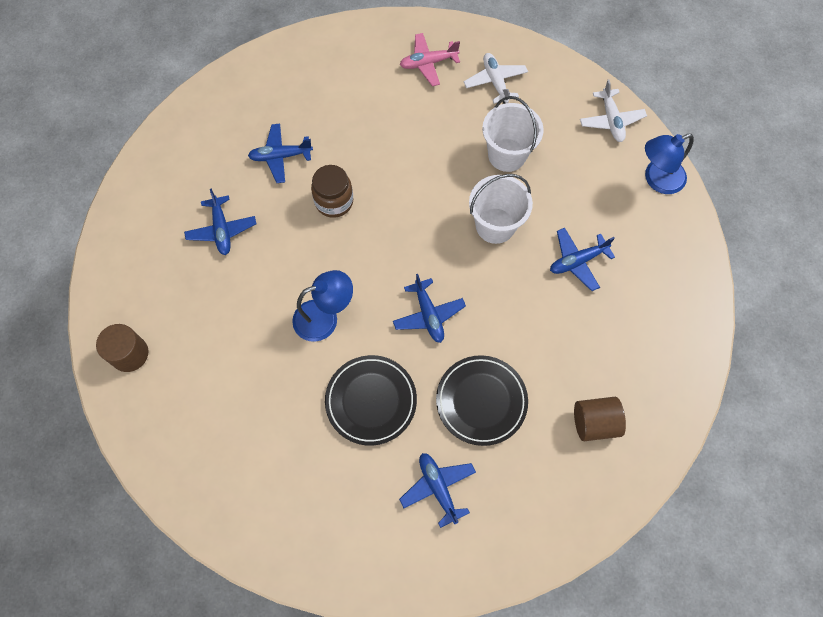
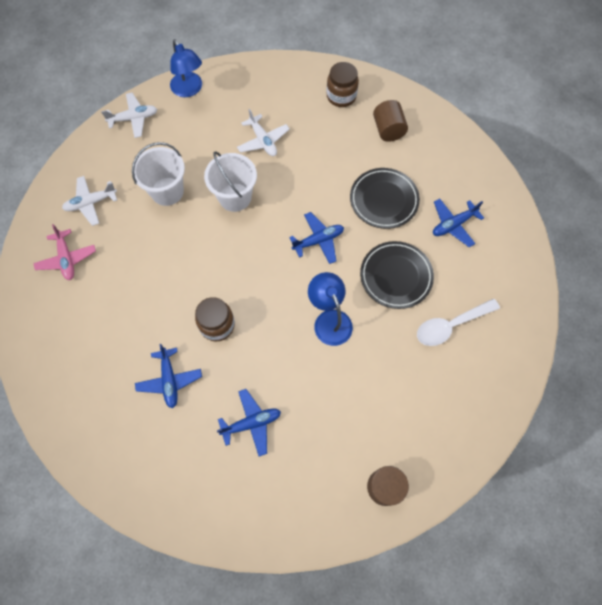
camera: 95 degrees left, 0 degrees up
blue plane [550,228,615,291] -> white plane [237,109,290,156]
none -> brown jar [326,62,359,107]
none -> white spoon [417,299,500,346]

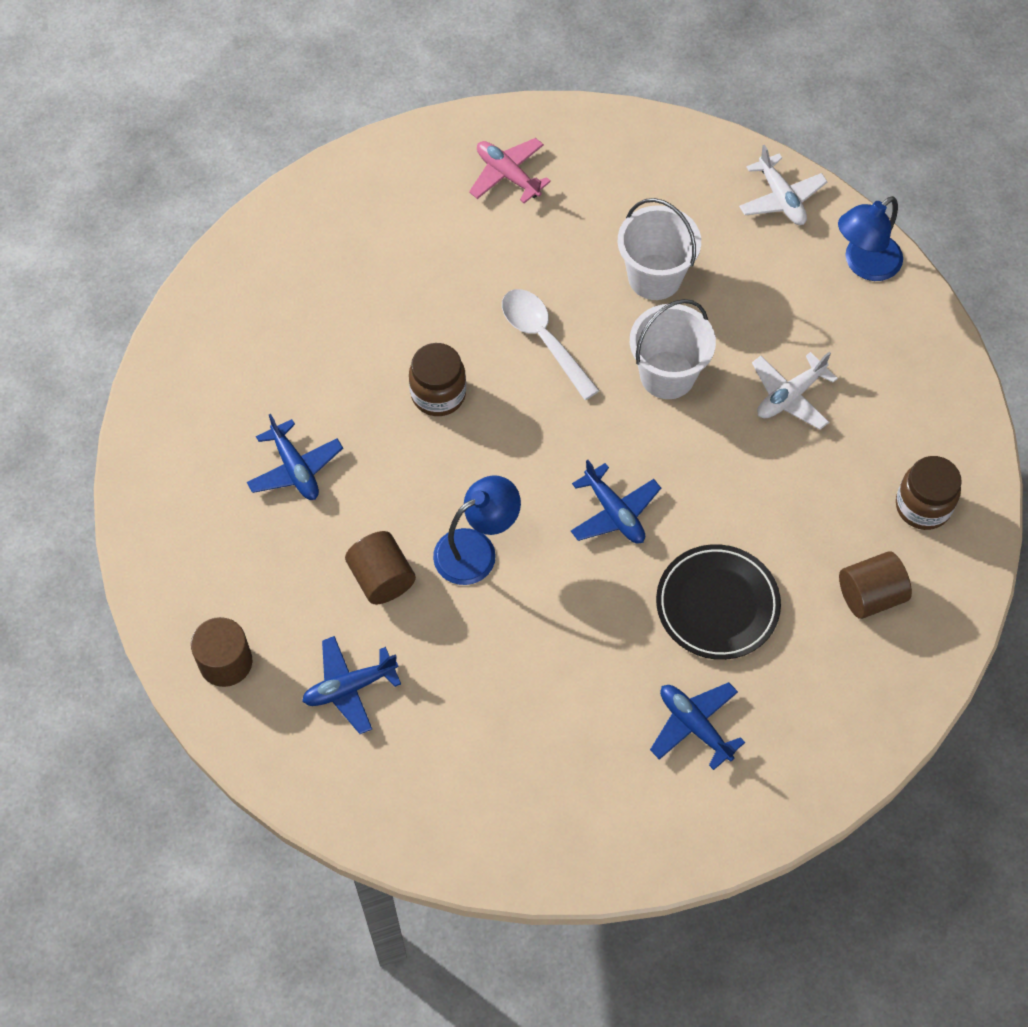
camera: 80 degrees right, 5 degrees down
pink plane [33,224,96,280] -> pink plane turned 75 degrees clockwise [469,138,551,203]
white plane [62,176,117,226] -> none
blue plane [135,344,202,409] -> blue plane moved to [302,636,401,734]
black plate [360,241,434,309] -> none
white spoon [417,299,500,346] -> white spoon moved to [502,289,600,400]
none -> brown cylinder [345,531,416,604]

